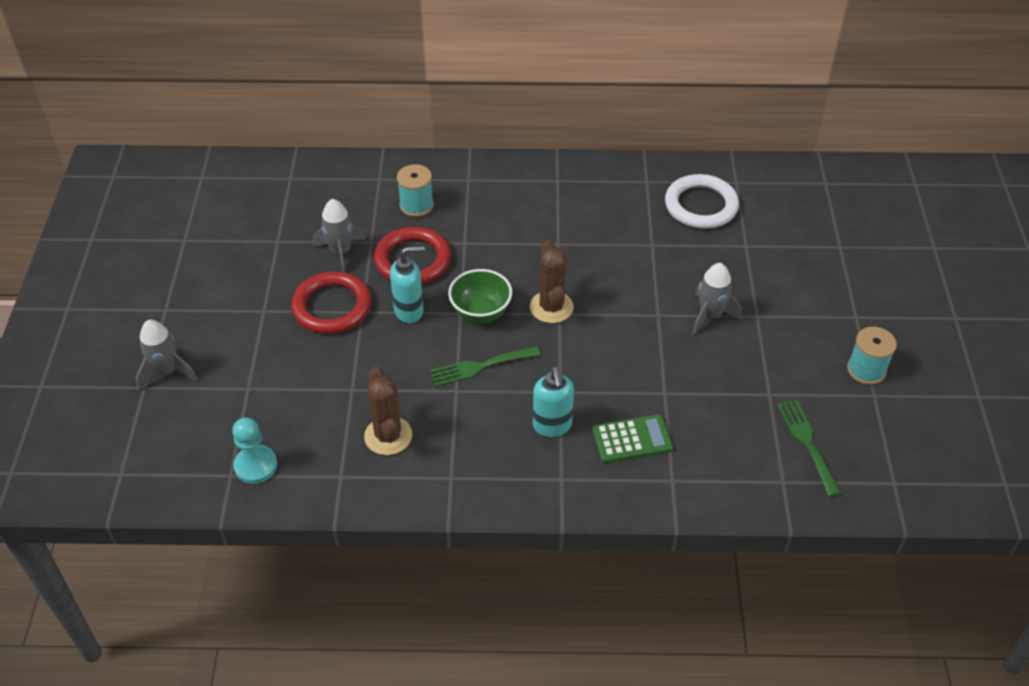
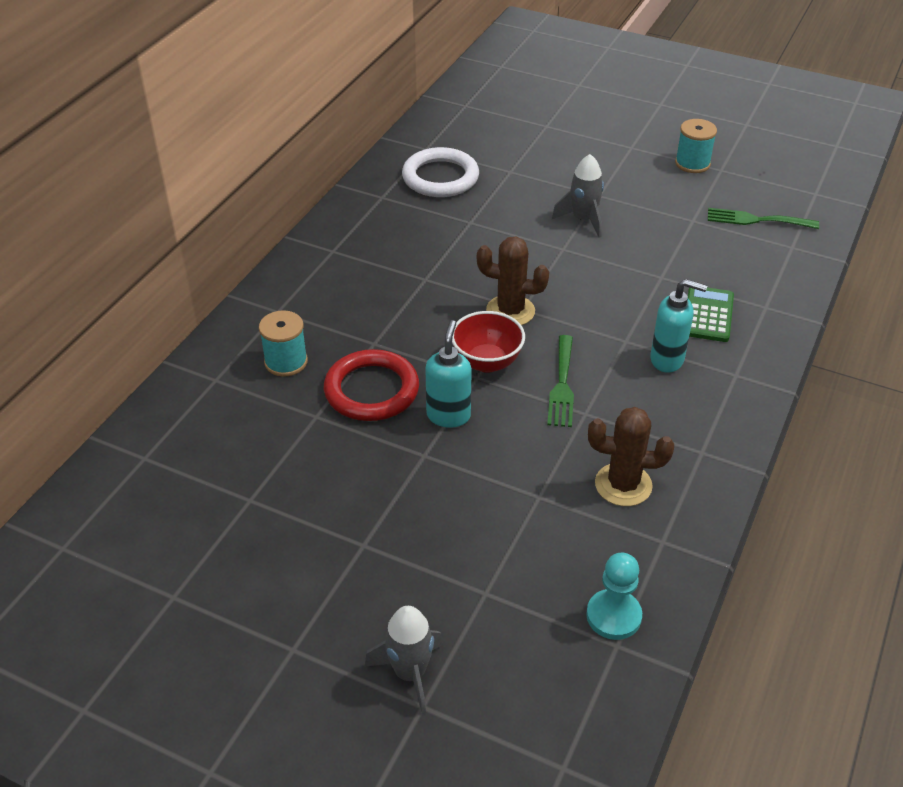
camera: 65 degrees left, 5 degrees down
red ring [291,271,371,334] -> none
grey rocket [313,199,366,272] -> none
green bowl [448,269,512,324] -> red bowl [452,311,525,373]

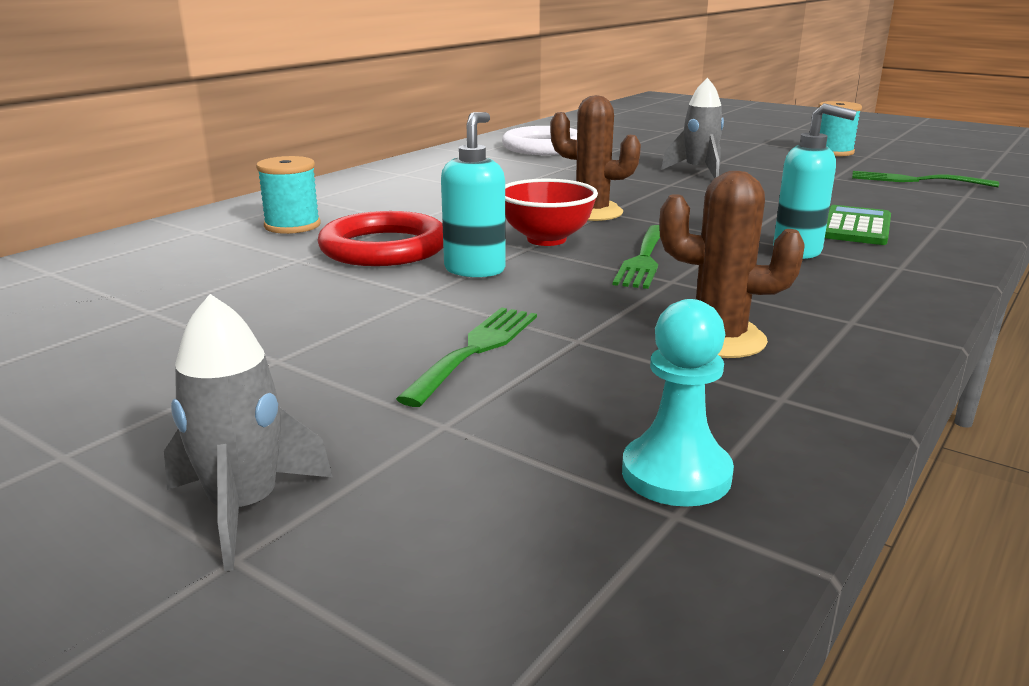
camera: 10 degrees right, 20 degrees down
none -> green fork [396,307,537,407]

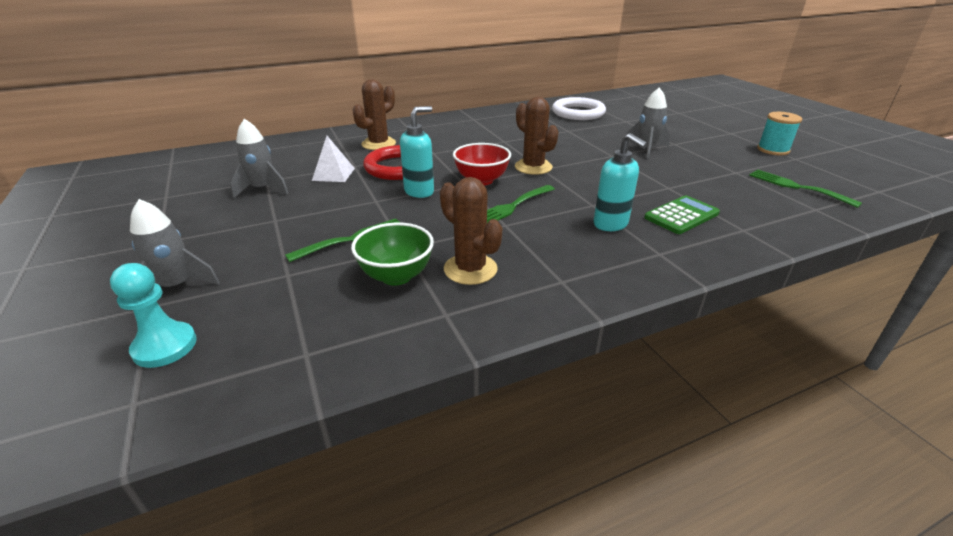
camera: 30 degrees right, 10 degrees up
turquoise spool [256,156,321,234] -> brown cactus [353,79,396,150]
turquoise pawn [622,299,734,507] -> turquoise pawn moved to [110,263,197,368]
none -> grey rocket [231,119,288,198]
none -> white pyramid [312,136,355,182]
none -> green bowl [351,223,434,286]

